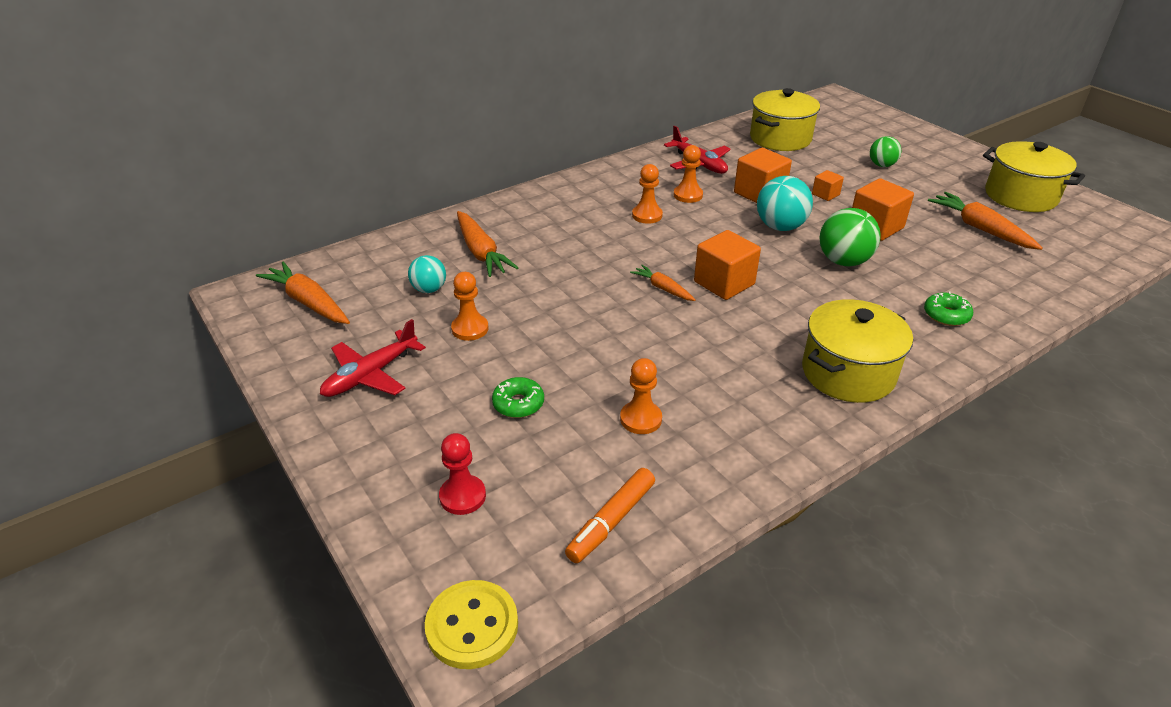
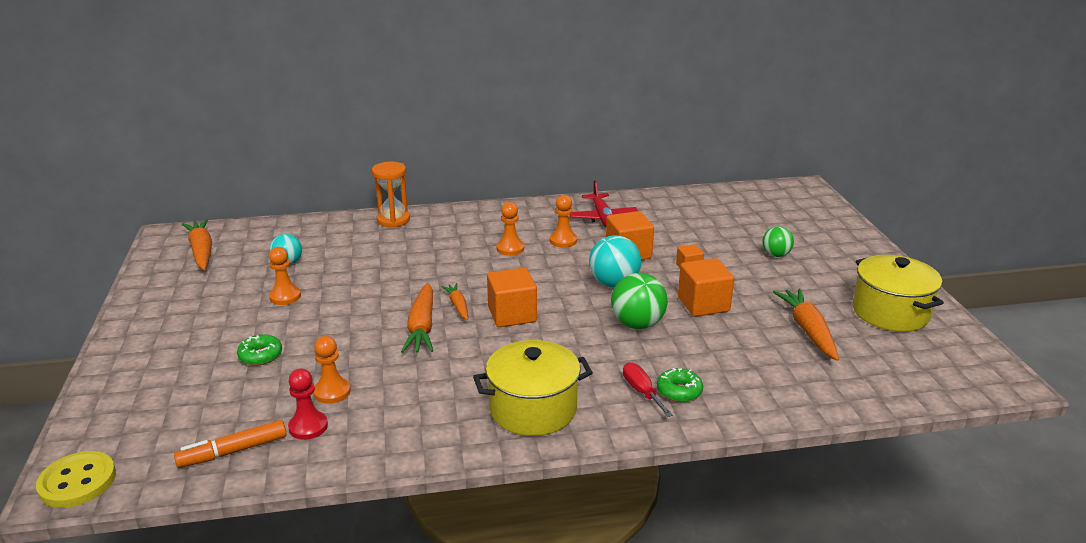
camera: 25 degrees right, 10 degrees down
red plane [320,319,426,397] -> none
red pawn [439,433,486,515] -> red pawn moved to [288,369,328,440]
orange carrot [457,211,518,277] -> orange carrot moved to [401,283,433,353]
yellow pot [750,88,820,151] -> none
none -> orange hourglass [372,162,410,228]
none -> red screwdriver [623,362,673,417]

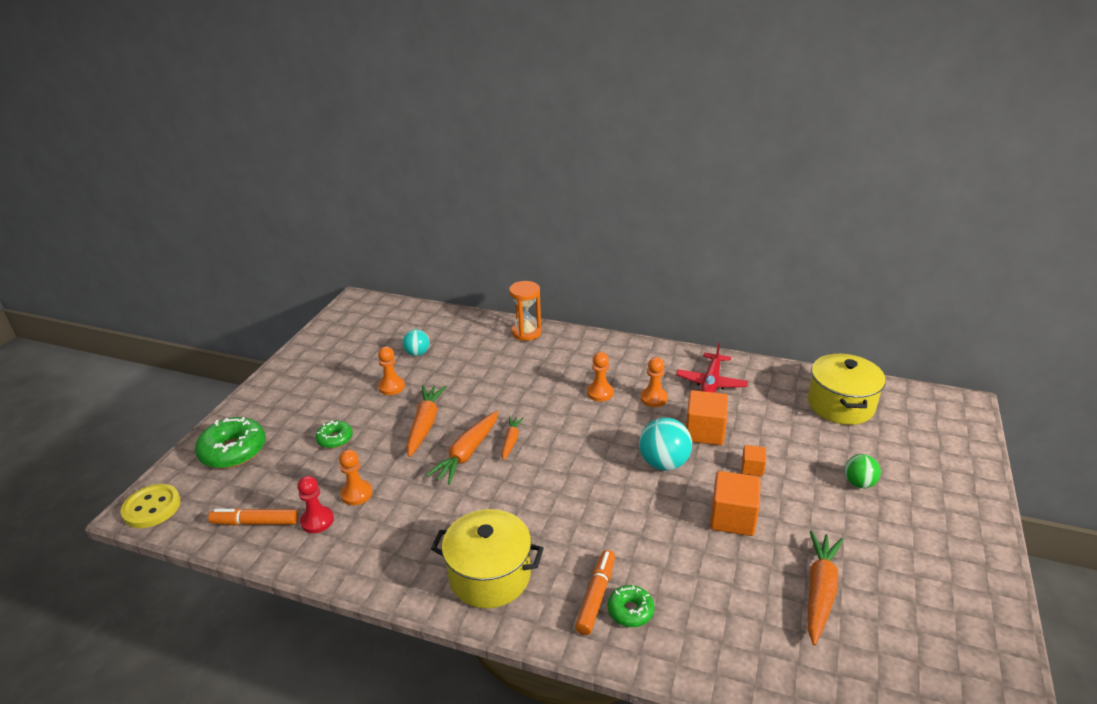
camera: 30 degrees right, 5 degrees up
orange carrot [182,219,212,270] -> orange carrot moved to [406,385,446,457]
orange cube [487,267,537,327] -> none
green ball [611,273,668,329] -> none
red screwdriver [623,362,673,417] -> orange marker [575,550,615,635]
yellow pot [853,255,944,332] -> yellow pot moved to [808,354,886,425]
none -> green donut [195,417,266,469]

